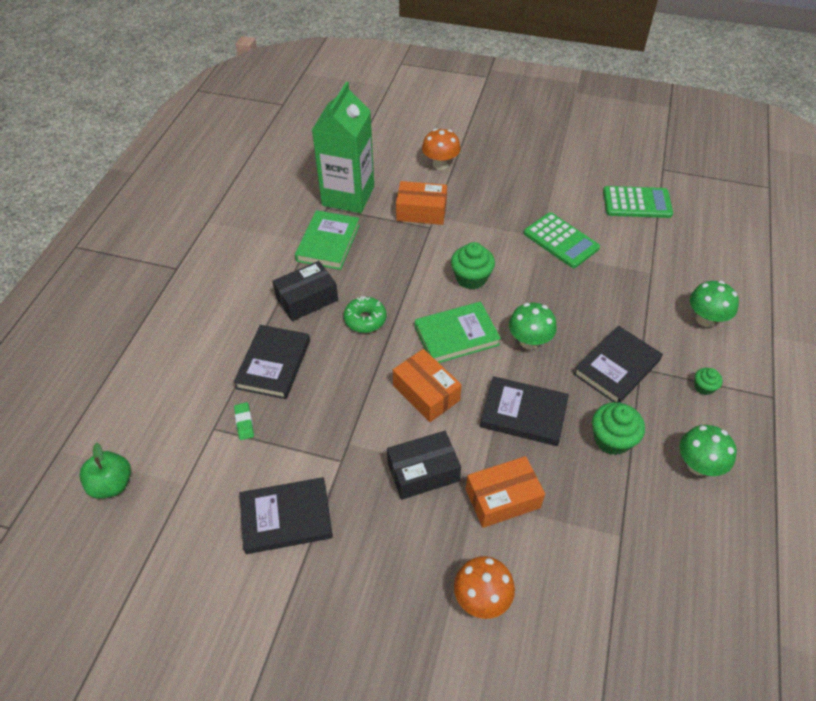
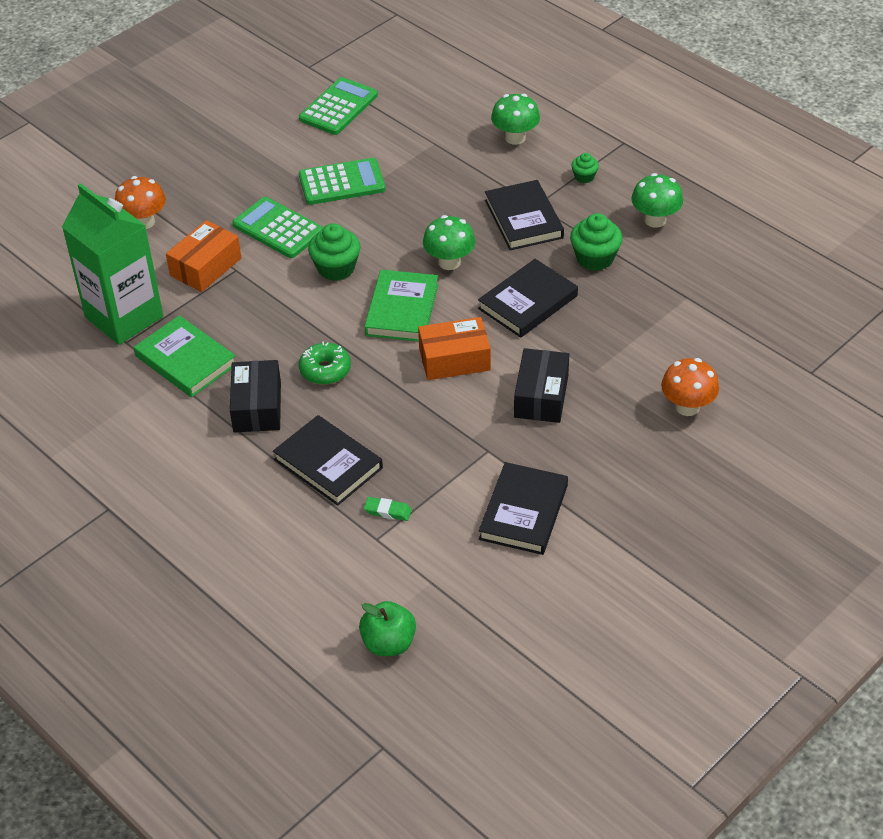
camera: 60 degrees left, 5 degrees down
orange box [466,456,545,528] -> none
none -> green calculator [232,197,323,258]

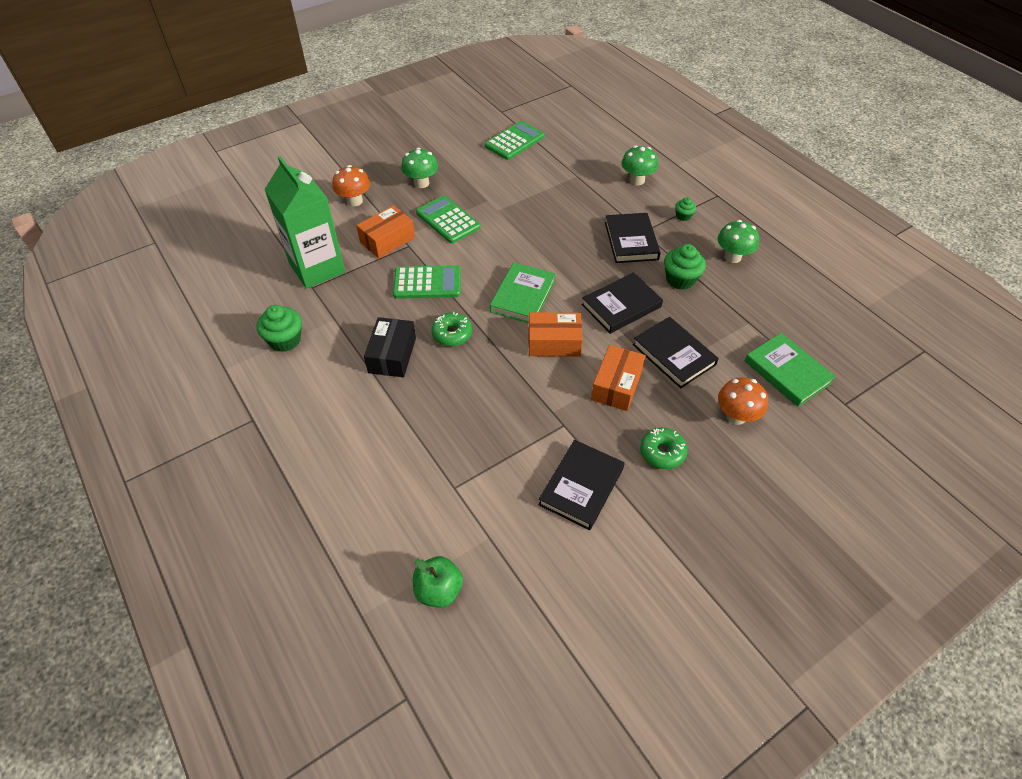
camera: 10 degrees right, 5 degrees up
green book [134,315,236,397] -> green book moved to [745,333,836,407]
black book [273,415,383,506] -> black book moved to [633,317,719,388]
green calculator [299,158,385,205] -> green calculator moved to [393,265,461,299]
green cupcake [308,223,360,281] -> green cupcake moved to [257,305,302,352]
green eraser [364,497,412,521] -> none
green mushroom [423,215,475,270] -> green mushroom moved to [401,148,438,188]
black box [514,348,569,423] -> orange box [591,345,646,411]
none -> green donut [640,428,688,470]

